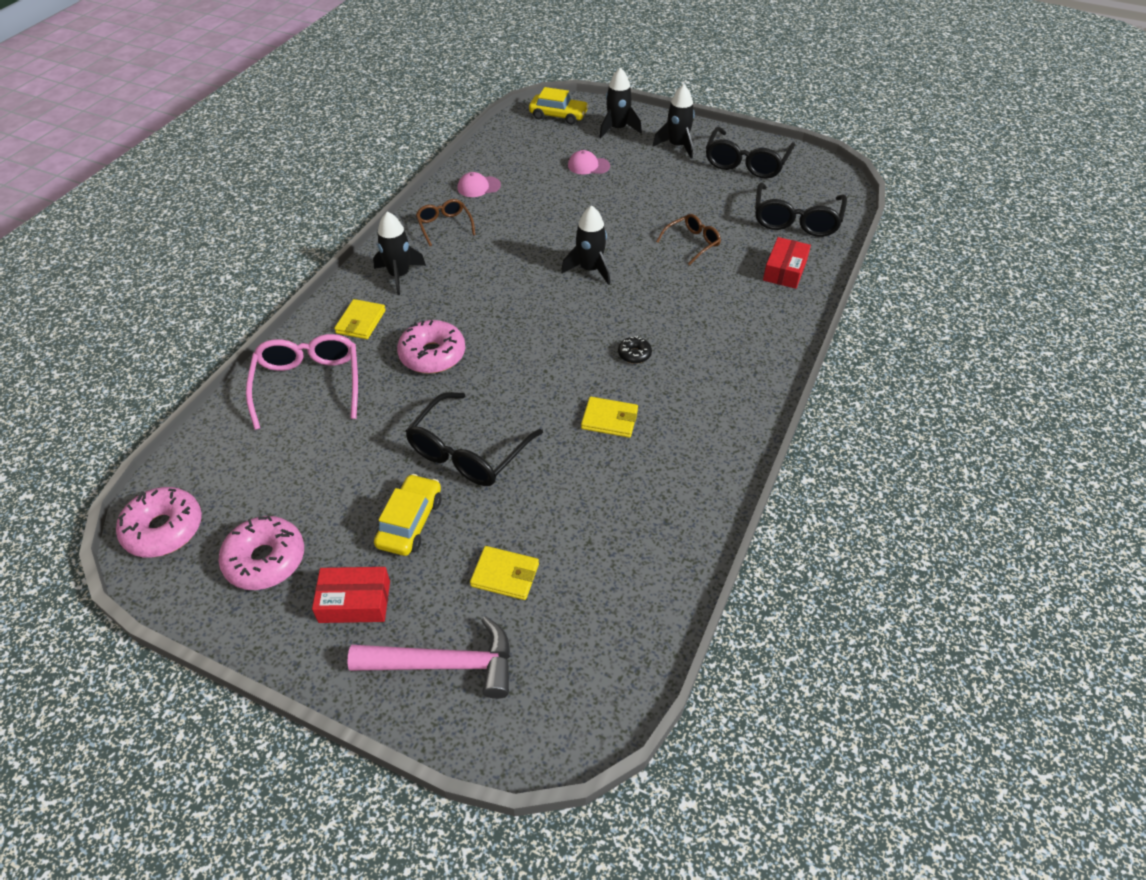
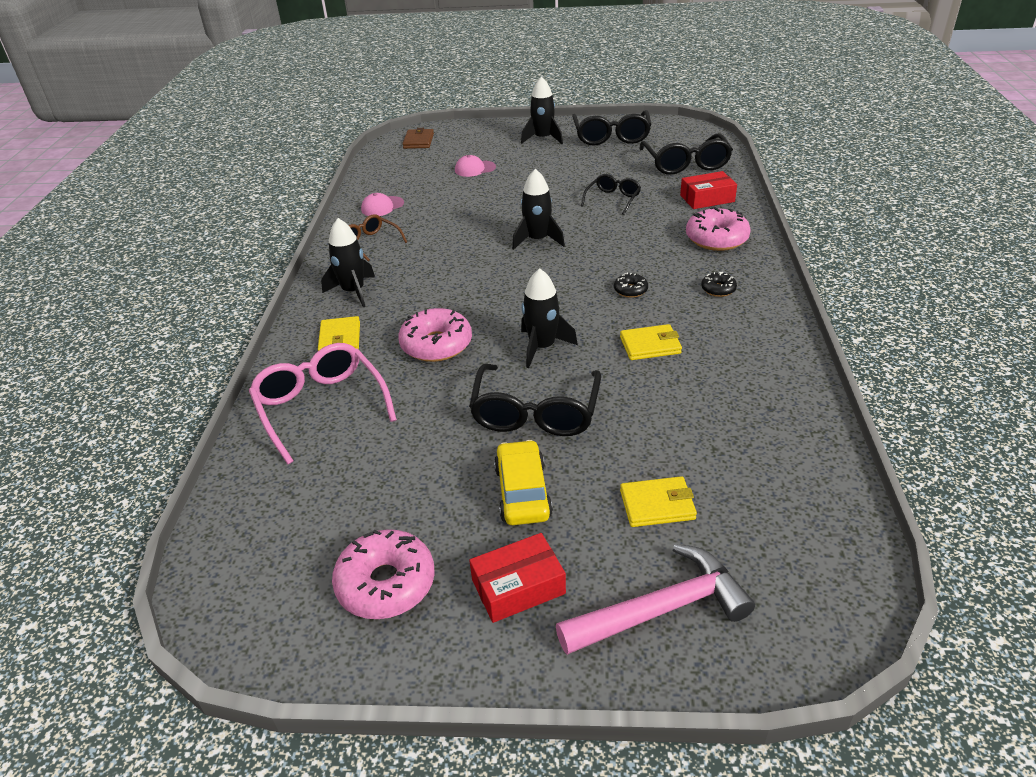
camera: 20 degrees left, 10 degrees down
pink donut [116,487,202,557] -> pink donut moved to [686,207,751,251]
yellow car [529,87,589,125] -> brown wallet [403,128,434,149]
black rocket [599,68,642,138] -> black rocket moved to [521,268,578,368]
brown glasses [656,214,721,265] -> black glasses [581,174,641,215]
red box [763,237,811,289] -> red box turned 75 degrees clockwise [680,171,737,209]
none -> black donut [701,272,737,297]

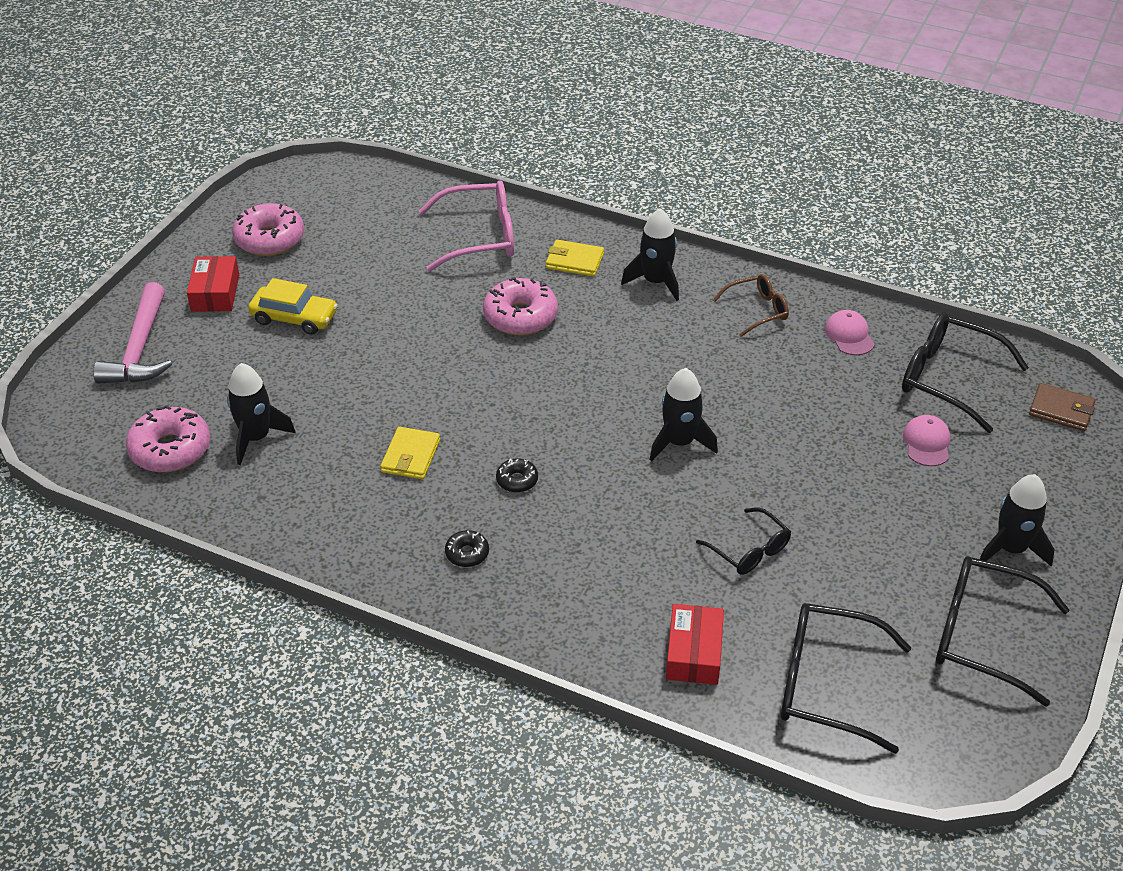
camera: 110 degrees right, 5 degrees up
black glasses [469,364,601,436] -> black glasses moved to [902,313,1029,433]
black rocket [521,268,578,368] -> black rocket moved to [227,363,296,465]
yellow wallet [620,476,697,527] -> none
pink donut [686,207,751,251] -> pink donut moved to [126,405,210,472]

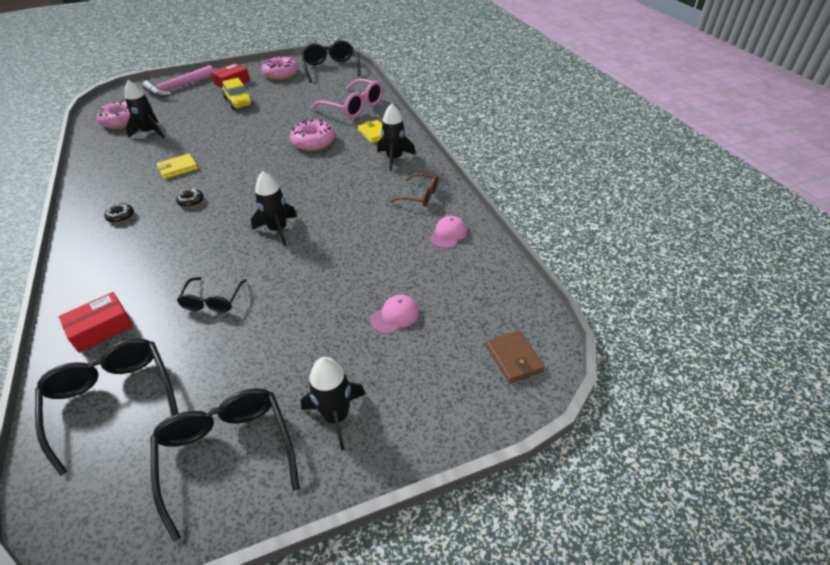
camera: 45 degrees right, 0 degrees up
black glasses [902,313,1029,433] -> black glasses moved to [301,40,361,83]

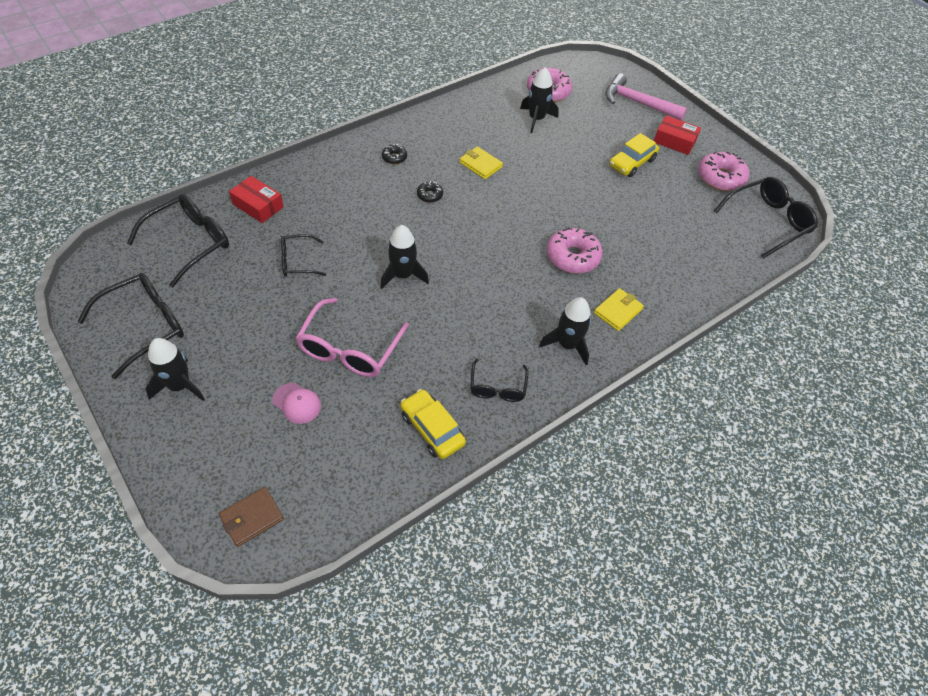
camera: 70 degrees right, 10 degrees up
pink glasses [311,79,383,118] -> pink glasses moved to [295,298,409,377]
brown glasses [390,173,439,207] -> black glasses [470,359,529,402]
pink cap [430,216,467,249] -> yellow car [400,389,466,459]

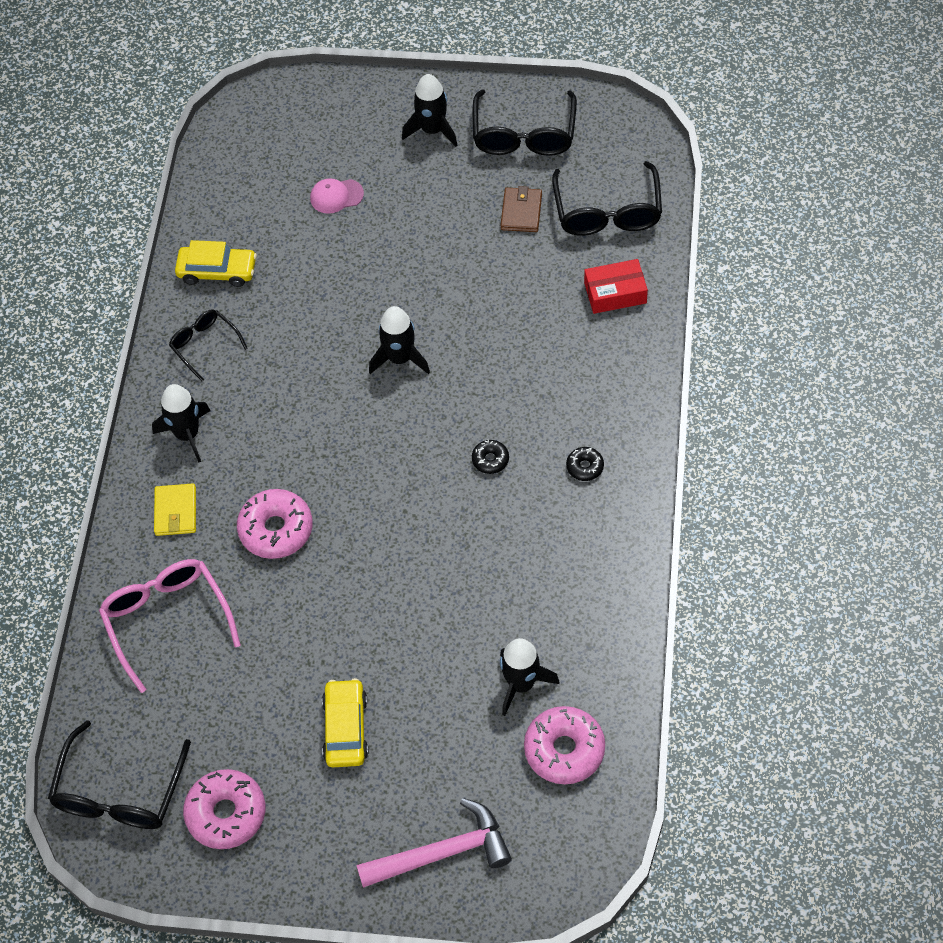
camera: 140 degrees right, 5 degrees up
brown wallet [219,487,284,547] -> brown wallet moved to [500,186,542,232]
black glasses [281,234,326,276] -> none
pink glasses [295,298,409,377] -> pink glasses moved to [99,559,241,693]
yellow wallet [459,146,503,179] -> none
red box [654,115,701,155] -> none

